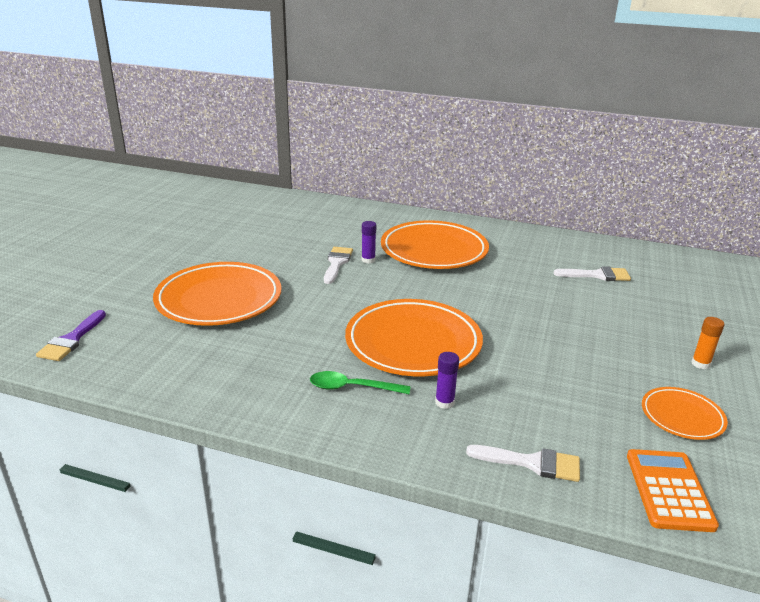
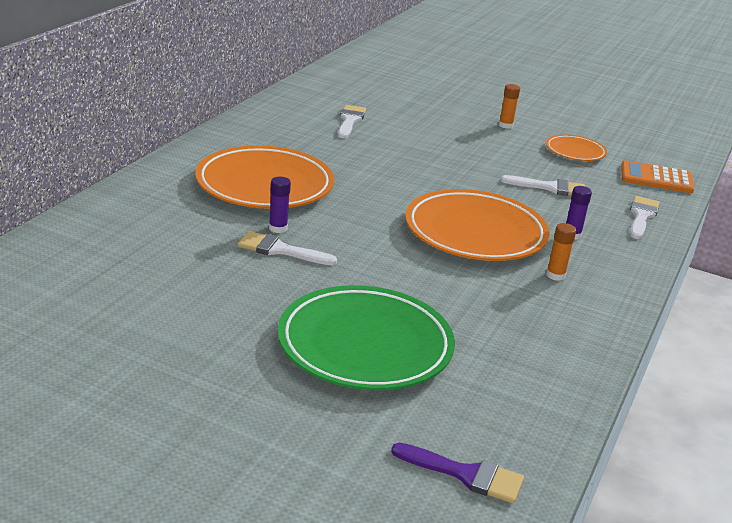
camera: 85 degrees left, 0 degrees up
orange plate [153,262,281,326] -> green plate [278,285,455,390]
green spoon [310,371,410,394] -> orange glue stick [546,223,576,281]
none -> white brush [501,175,585,196]

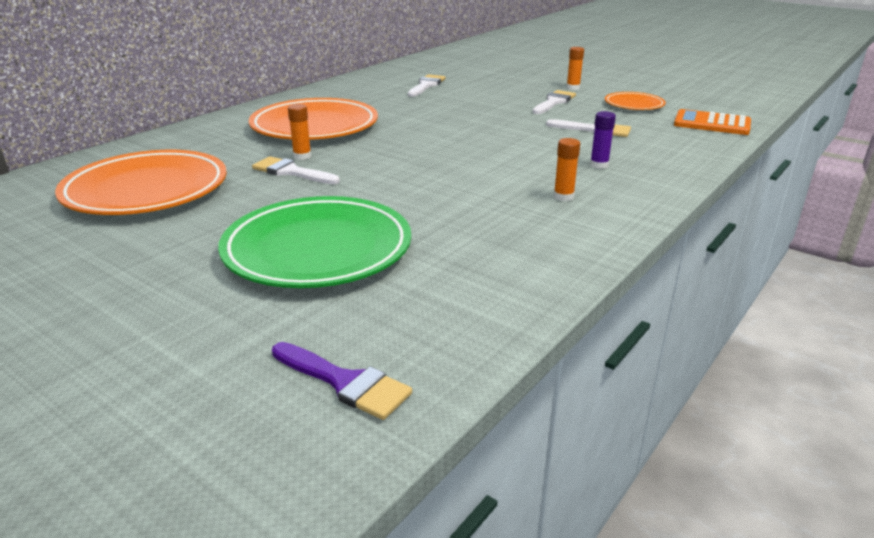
camera: 15 degrees right, 0 degrees up
purple glue stick [269,177,291,233] -> orange glue stick [288,104,311,160]
orange plate [405,189,550,261] -> orange plate moved to [55,150,227,215]
white brush [630,196,660,239] -> white brush moved to [532,90,576,114]

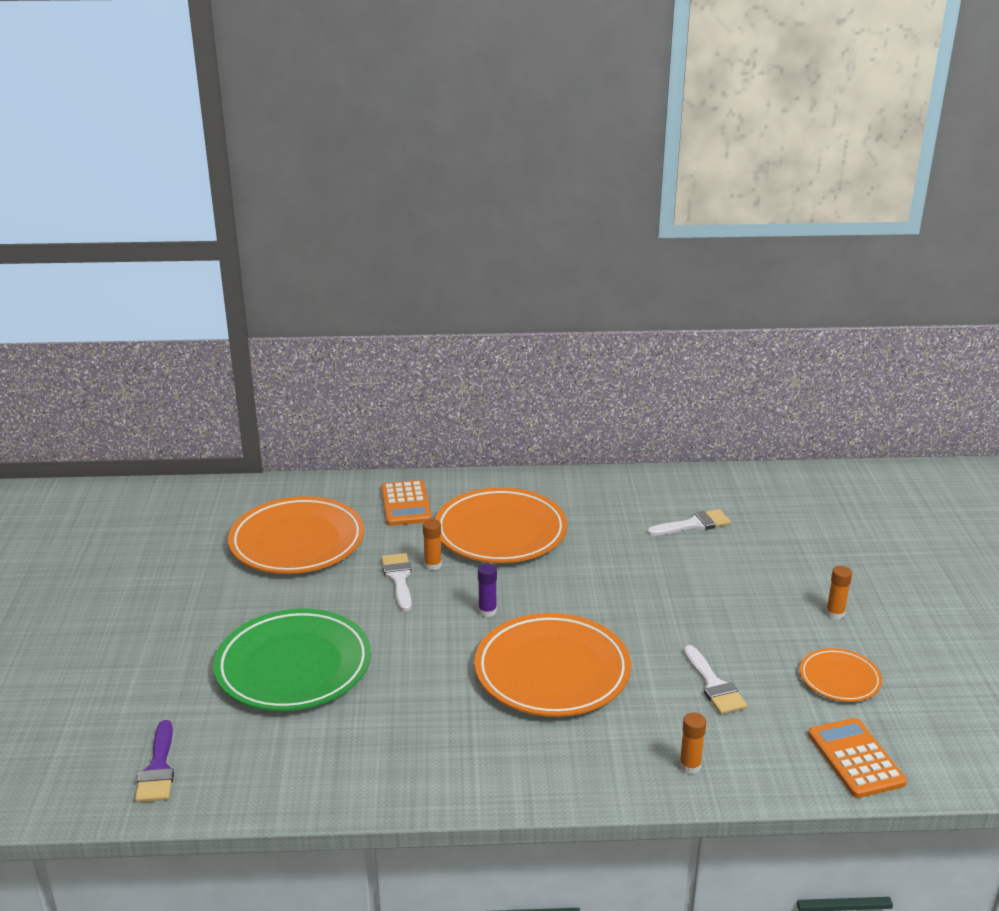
camera: 50 degrees right, 0 degrees up
white brush [532,90,576,114] -> none
orange glue stick [553,138,580,201] -> orange glue stick moved to [679,712,706,774]
purple glue stick [590,111,616,169] -> purple glue stick moved to [478,563,497,617]
none -> orange calculator [381,480,432,526]
none -> orange plate [474,613,631,717]

